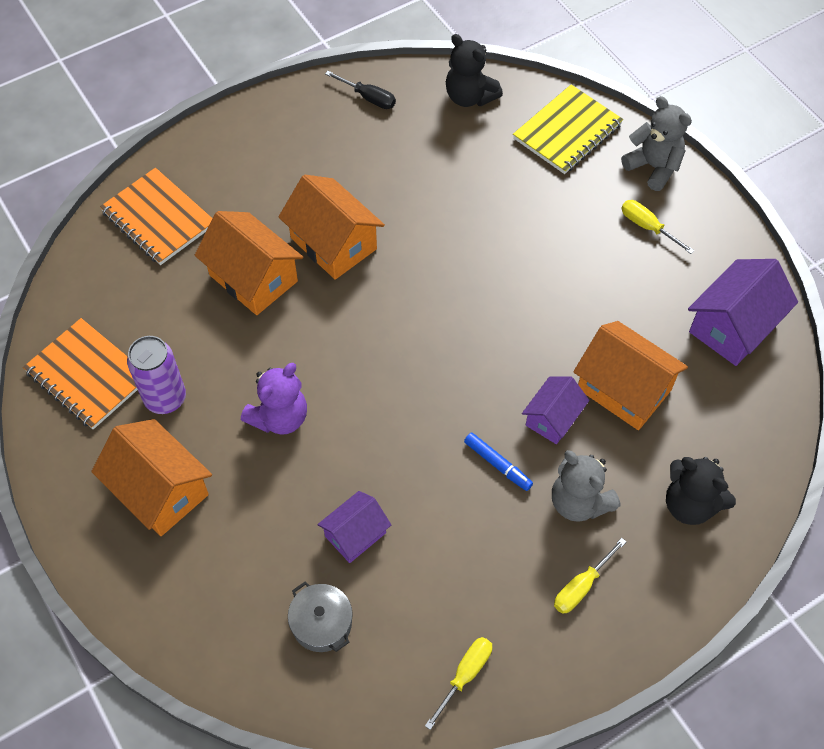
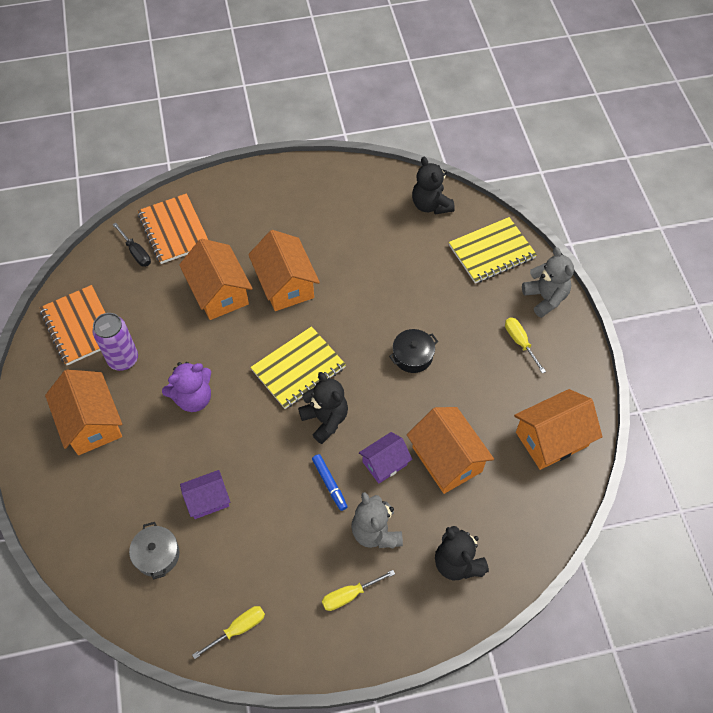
camera: 20 degrees right, 0 degrees up
black screwdriver [325,71,396,109] -> black screwdriver moved to [112,223,151,267]
purple house [688,259,798,366] -> orange house [514,389,603,470]
none -> yellow notebook [251,326,346,409]
none -> black teddy bear [298,372,348,444]
none -> black pot [389,329,438,373]

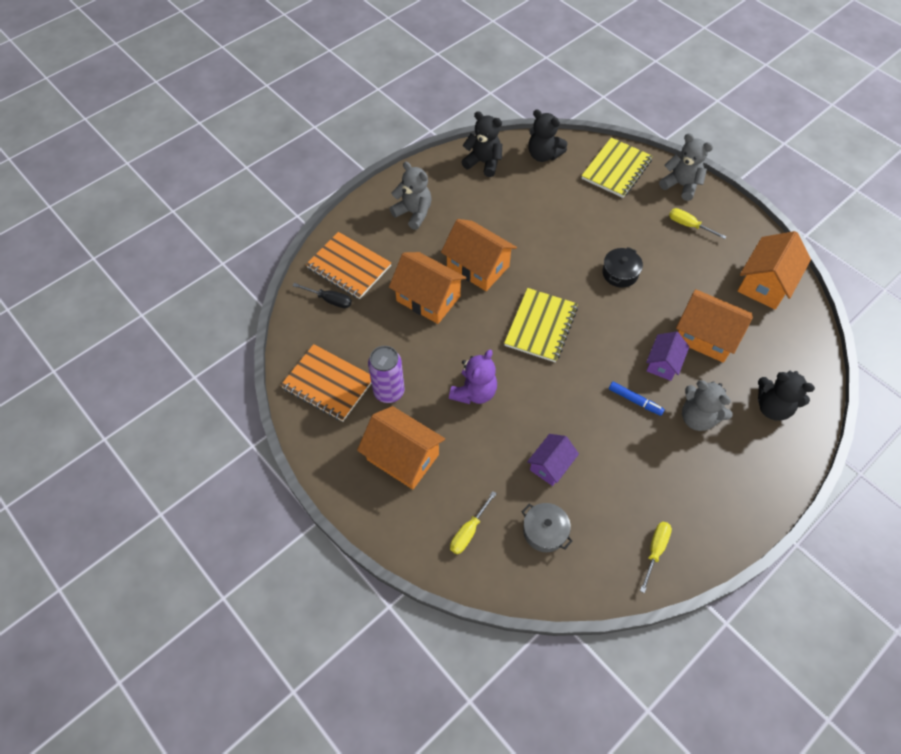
camera: 30 degrees left, 0 degrees up
black teddy bear [298,372,348,444] -> black teddy bear moved to [461,112,502,177]
yellow screwdriver [322,570,395,611] -> yellow screwdriver moved to [450,491,497,554]
none -> grey teddy bear [390,162,432,230]

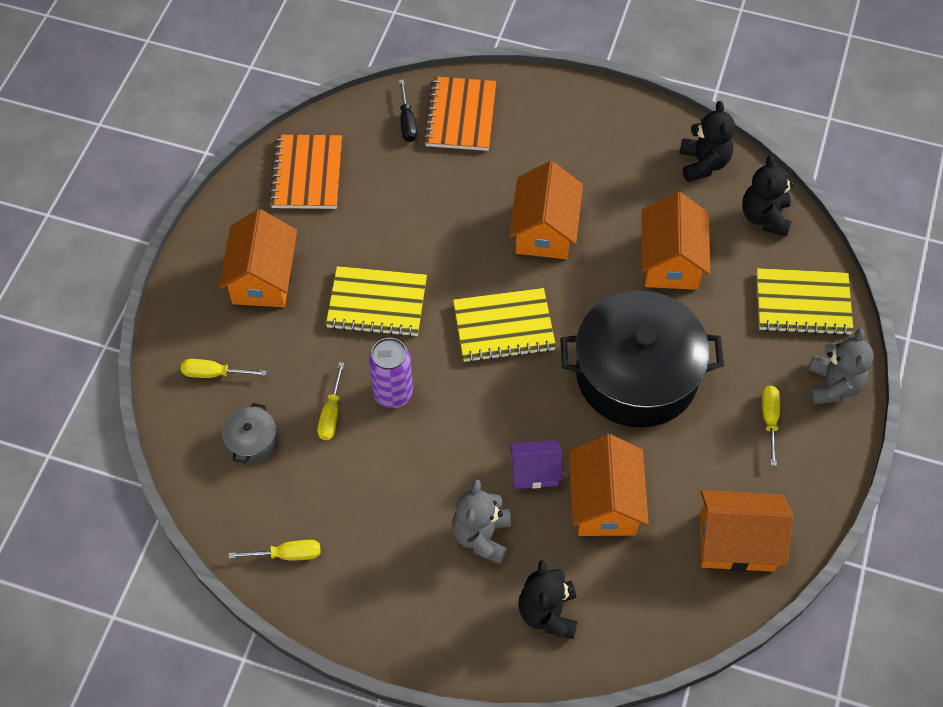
camera: 60 degrees right, 0 degrees up
purple can [368,346,405,403] -> purple can moved to [369,338,413,408]
orange house [389,252,467,324] -> orange house moved to [641,192,710,290]
grey teddy bear [390,162,432,230] -> none
purple teddy bear [449,350,497,404] -> yellow notebook [326,266,427,337]
purple house [527,434,579,486] -> yellow screwdriver [317,362,344,440]
black pot [602,247,643,288] -> black pot [560,290,724,428], size x2.47
blue marker [609,382,665,416] -> none

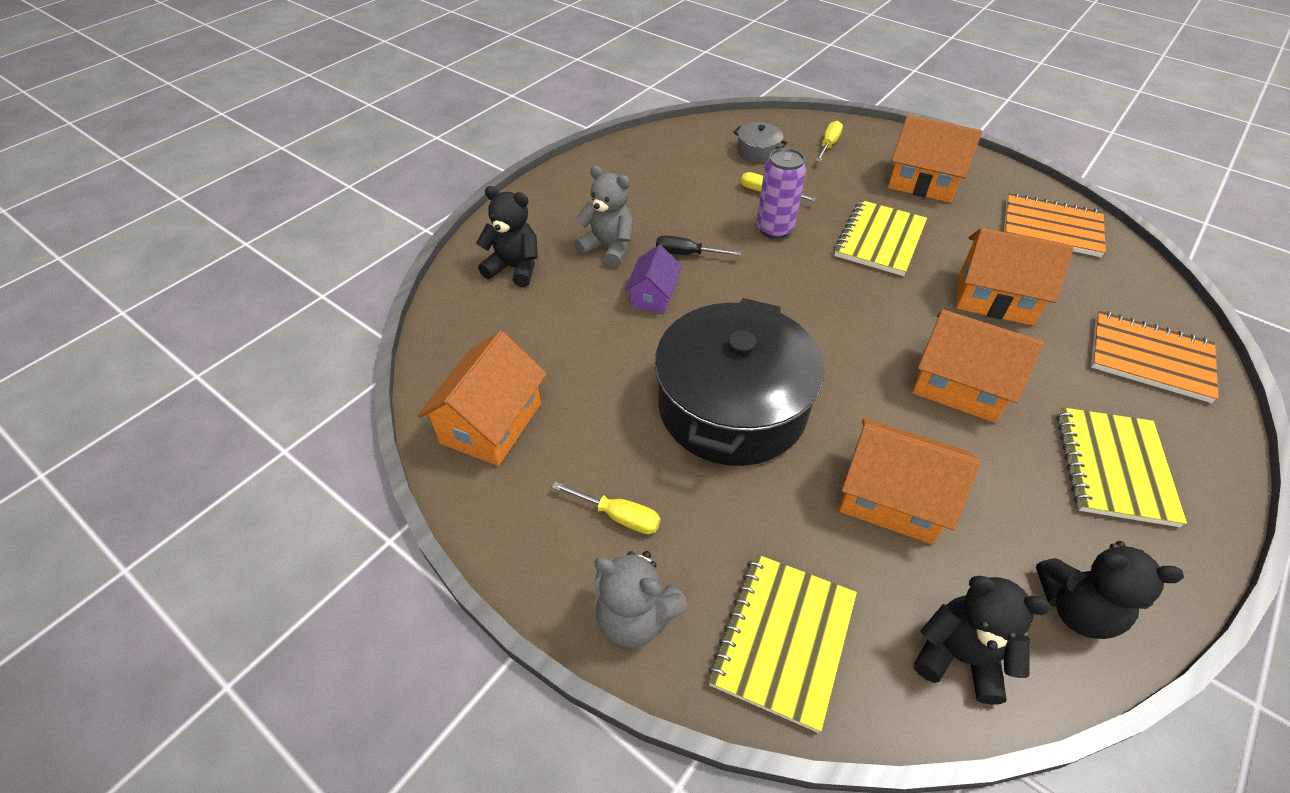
camera: 110 degrees right, 10 degrees down
yellow screwdriver [229,540,320,560] -> none
black screwdriver [399,80,417,142] -> black screwdriver moved to [656,235,741,256]
yellow notebook [453,288,556,363] -> yellow notebook moved to [1056,407,1187,527]
orange house [569,434,649,536] -> orange house moved to [956,228,1074,326]

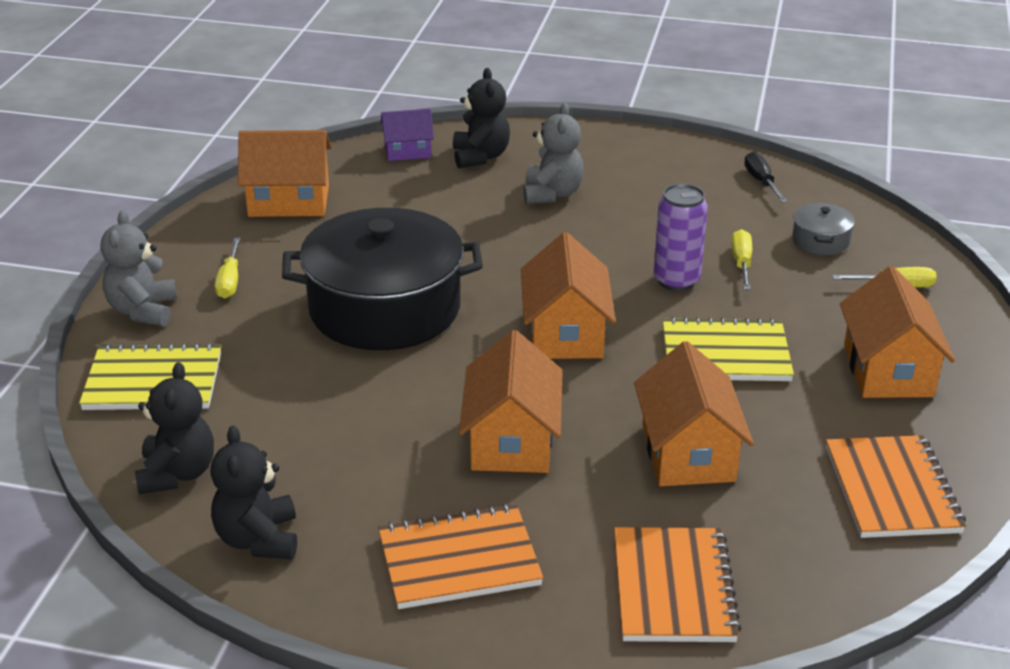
camera: 65 degrees right, 15 degrees down
purple house [625,245,682,313] -> purple house moved to [380,109,434,161]
black screwdriver [656,235,741,256] -> black screwdriver moved to [744,152,787,203]
orange house [839,418,980,544] -> orange house moved to [521,232,616,359]
yellow notebook [1056,407,1187,527] -> orange notebook [378,503,543,609]

